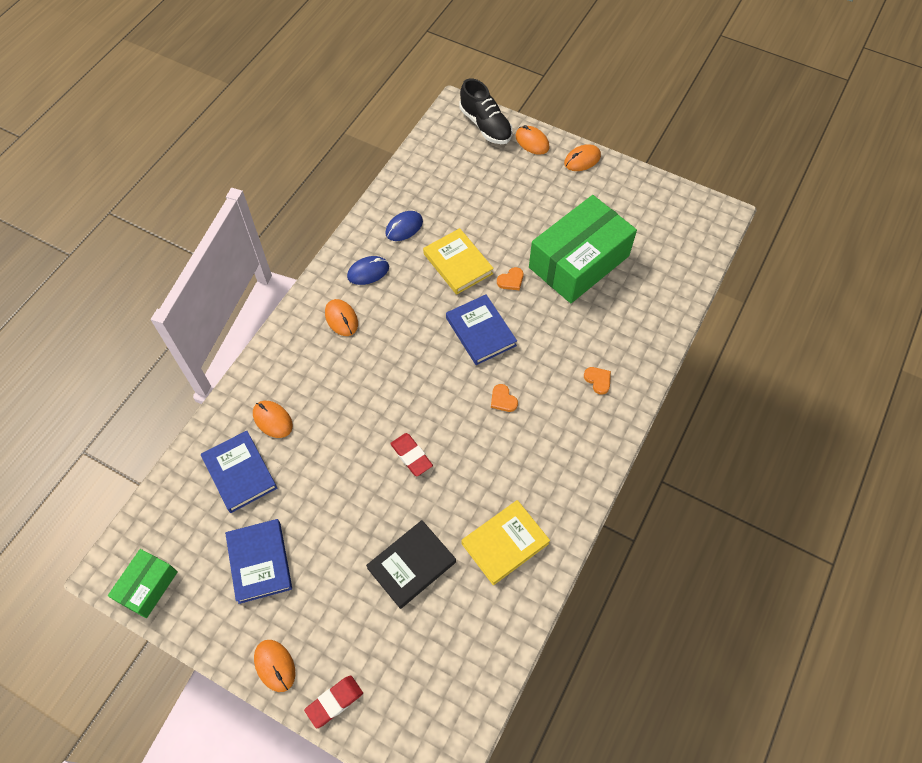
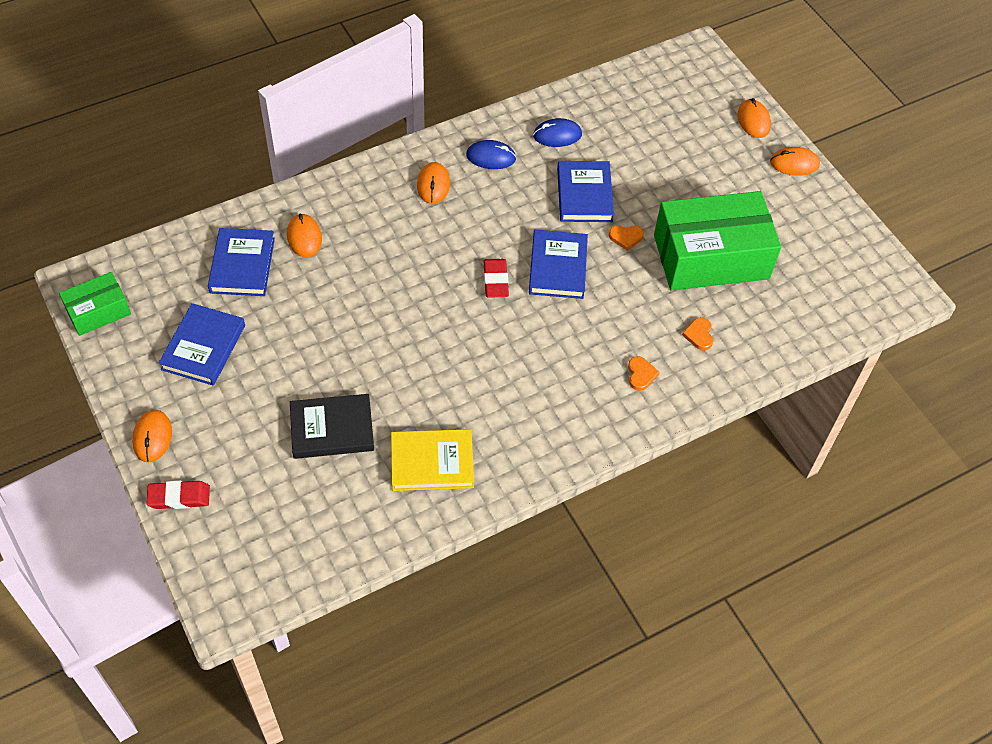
camera: 30 degrees right, 5 degrees down
red eraser [390,433,433,476] -> red eraser moved to [483,259,509,298]
yellow book [423,228,494,295] -> blue book [557,161,614,222]
black shoe [460,78,513,144] -> none
orange heart [491,384,518,412] -> orange heart moved to [682,317,713,351]

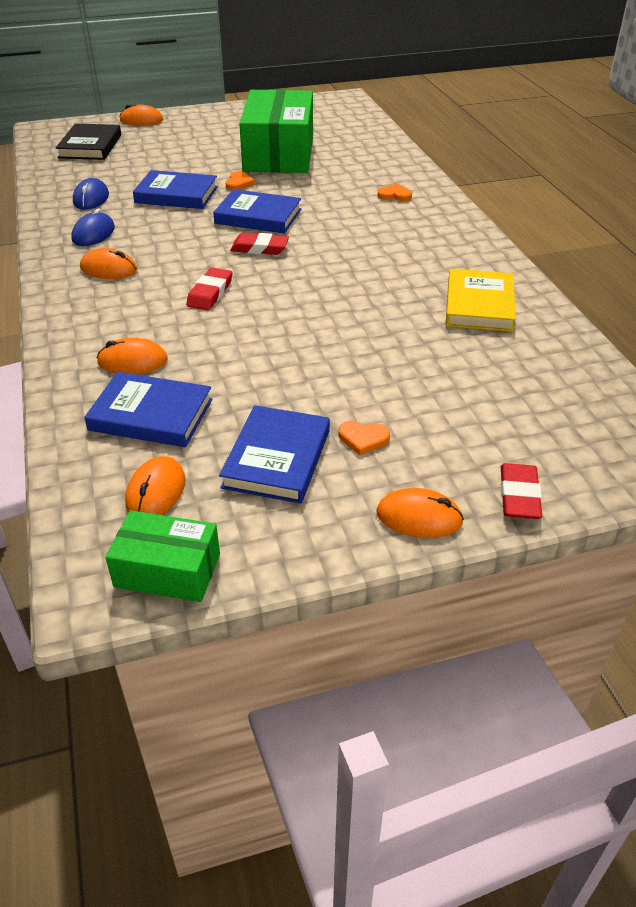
camera: 75 degrees left, 15 degrees down
green box [59,272,131,336] -> green box turned 60 degrees counterclockwise [105,510,220,602]
blue book [159,303,245,386] -> blue book turned 75 degrees clockwise [219,405,330,504]
black book [290,394,374,459] -> black book moved to [56,124,121,160]
orange heart [682,317,713,351] -> orange heart moved to [338,421,390,455]
orange mouse [770,147,820,176] -> orange mouse moved to [125,456,185,515]
none -> red eraser [186,267,232,310]

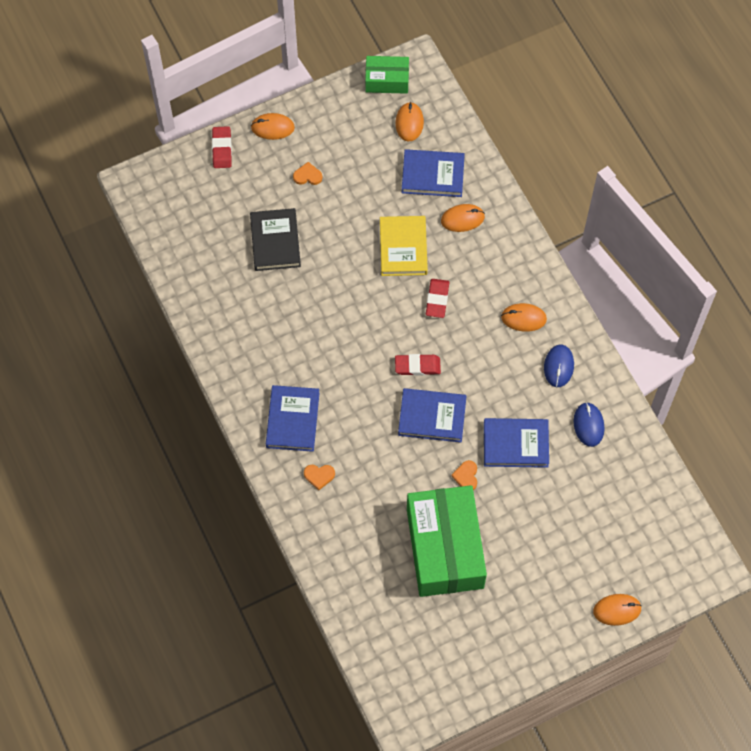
camera: 170 degrees right, 25 degrees up
black book [56,124,121,160] -> black book moved to [250,208,301,271]
blue book [219,405,330,504] -> blue book moved to [266,385,319,452]
yellow book [446,269,516,332] -> yellow book moved to [380,216,428,276]

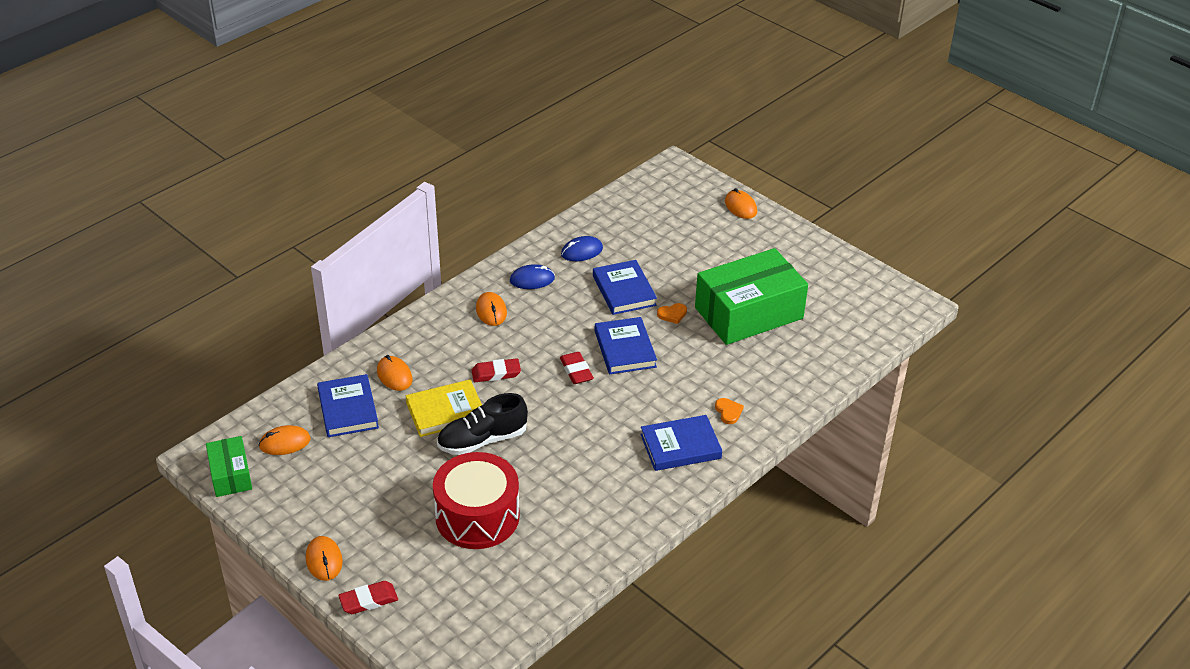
camera: 110 degrees left, 25 degrees down
black book [250,208,301,271] -> red drum [433,452,520,549]
orange heart [293,162,322,185] -> none
none -> black shoe [437,393,528,455]

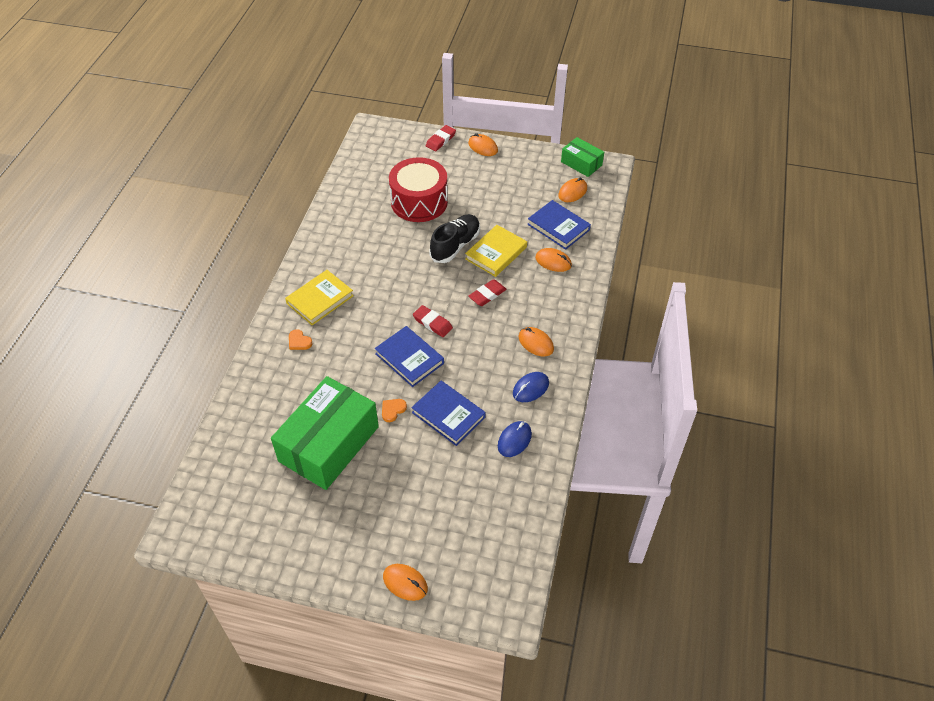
camera: 150 degrees right, 10 degrees up
blue book [640,415,722,471] -> yellow book [285,270,354,325]

